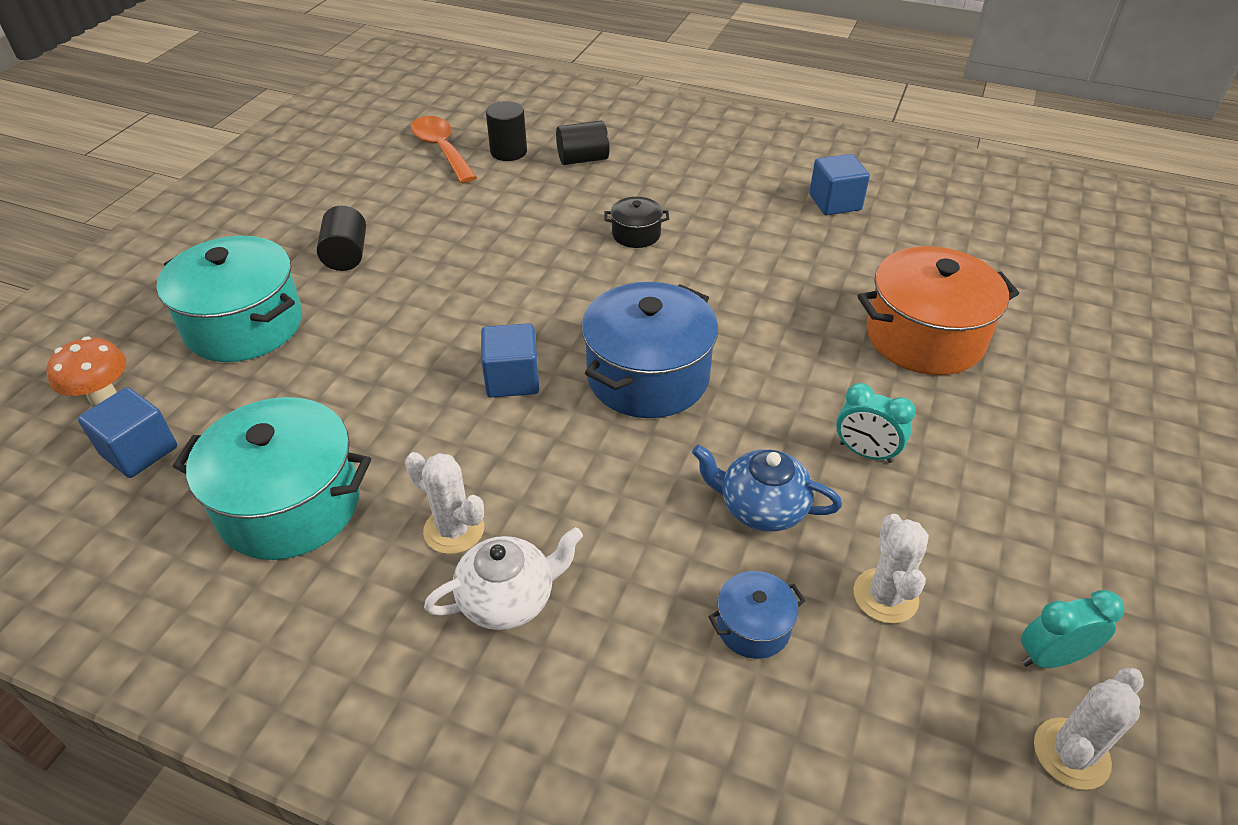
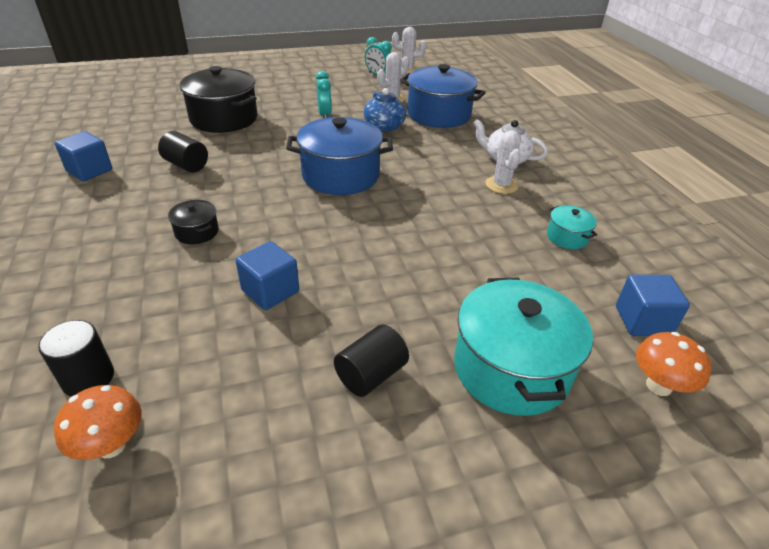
camera: 130 degrees left, 5 degrees down
turquoise pot [173,397,371,560] -> turquoise pot [547,205,597,249], size x0.47
orange spoon [411,116,477,183] -> orange mushroom [54,385,142,460]
blue cube [481,323,539,398] -> blue cube moved to [236,241,299,310]
black cylinder [556,121,609,165] -> black cylinder moved to [158,131,208,172]
blue pot [708,571,805,659] -> blue pot [400,64,486,128], size x2.12
orange pot [858,246,1019,375] -> black pot [180,66,258,133]

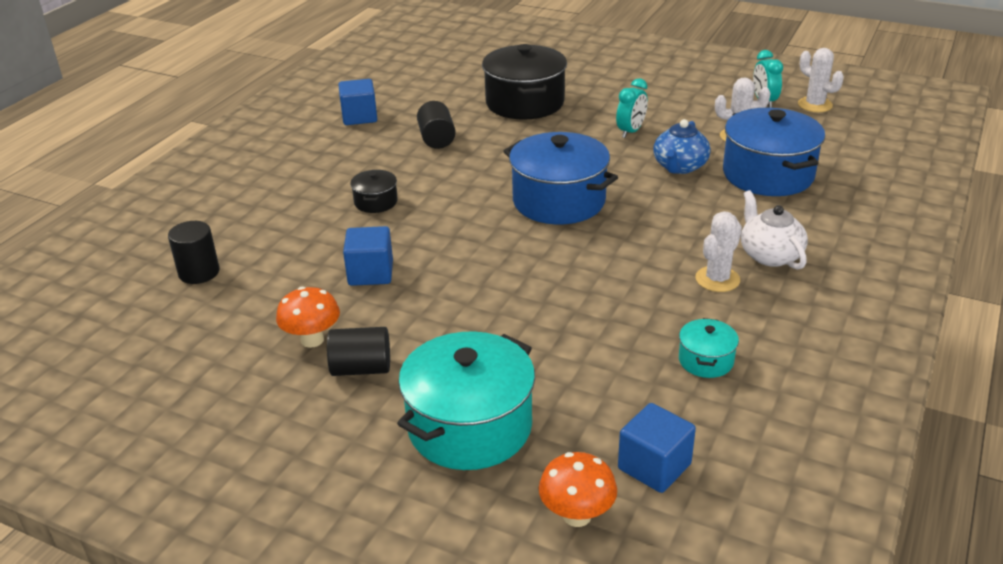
camera: 45 degrees right, 5 degrees down
orange mushroom [54,385,142,460] -> orange mushroom moved to [276,287,340,348]

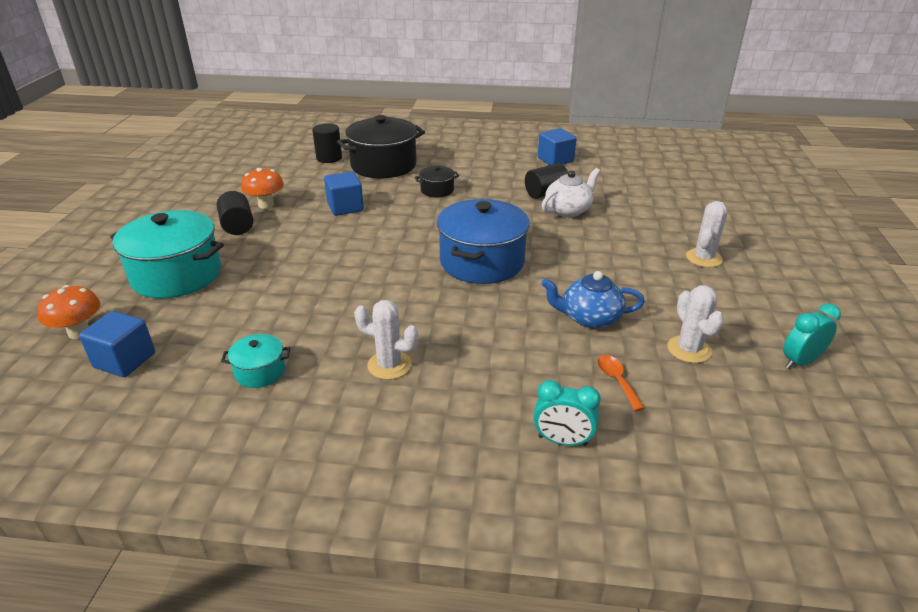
camera: 70 degrees right, 0 degrees up
black pot [482,44,567,120] -> black pot moved to [337,115,425,178]
turquoise clock [616,78,648,138] -> turquoise clock moved to [533,380,601,446]
blue pot [723,108,825,196] -> orange spoon [597,355,645,411]
white teapot [741,190,808,270] -> white teapot moved to [542,168,600,217]
white cactus [798,48,844,112] -> white cactus moved to [686,201,727,268]

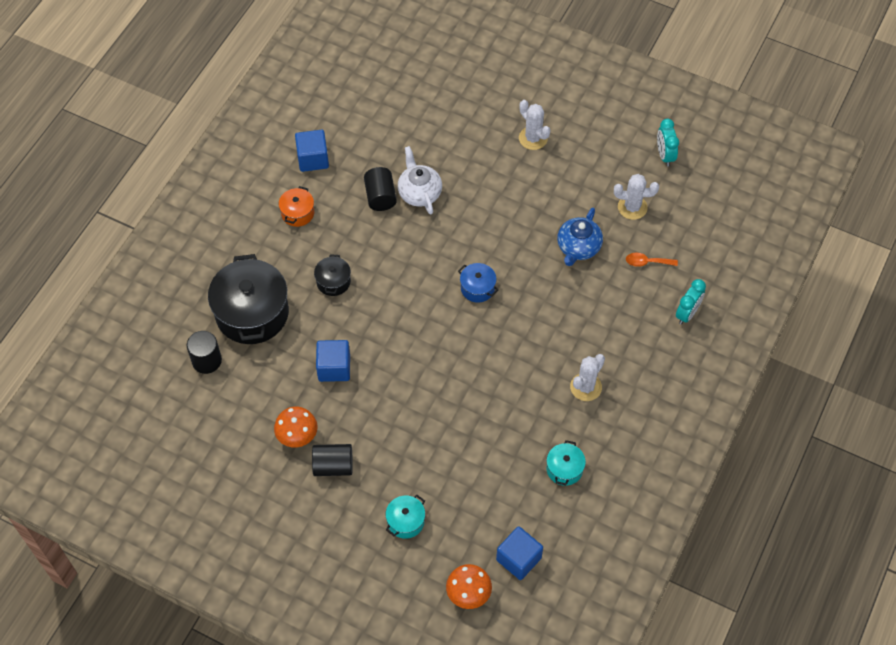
camera: 70 degrees left, 25 degrees up
turquoise pot [110,210,224,299] -> turquoise pot [386,495,425,539], size x0.47
blue pot [437,199,530,284] -> blue pot [458,263,498,303], size x0.47
none -> orange pot [278,186,314,227]

